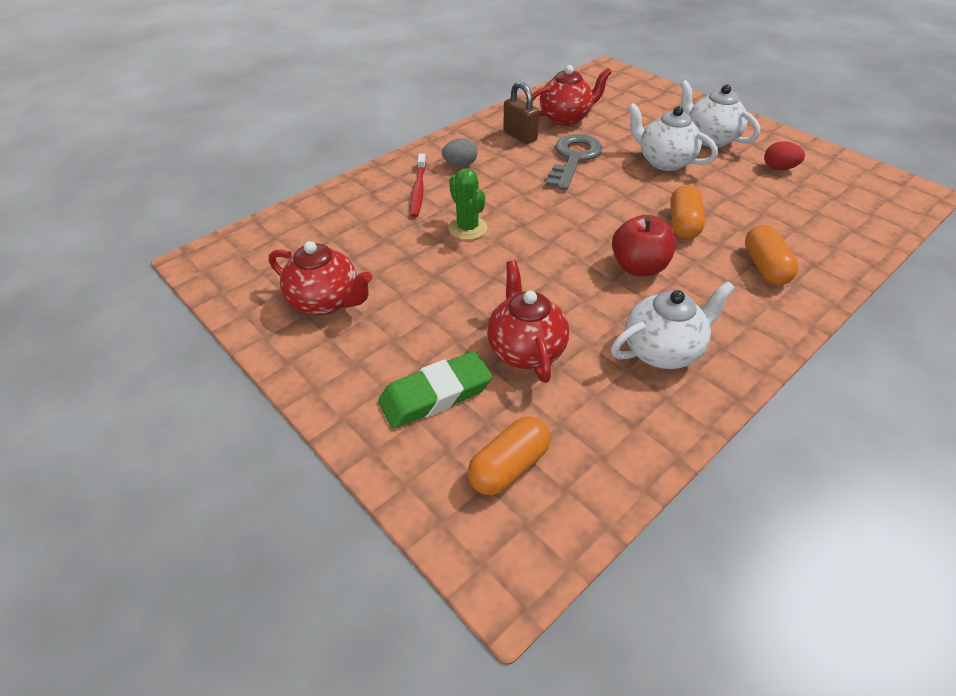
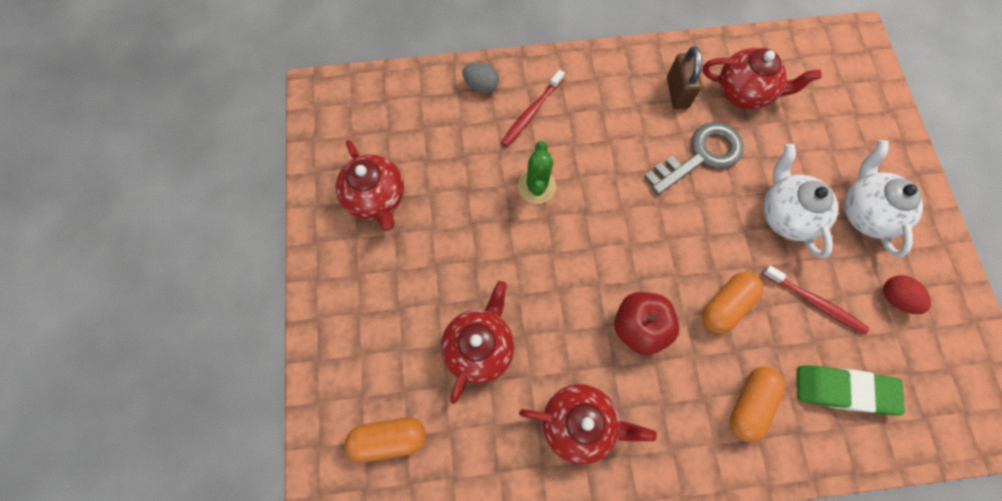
camera: 35 degrees right, 25 degrees up
green eraser [378,351,492,429] -> green eraser moved to [797,366,905,416]
grey egg [442,138,478,167] -> grey egg moved to [462,62,499,93]
white teapot [611,281,735,369] -> red teapot [519,384,657,465]
none -> red toothbrush [762,265,869,335]

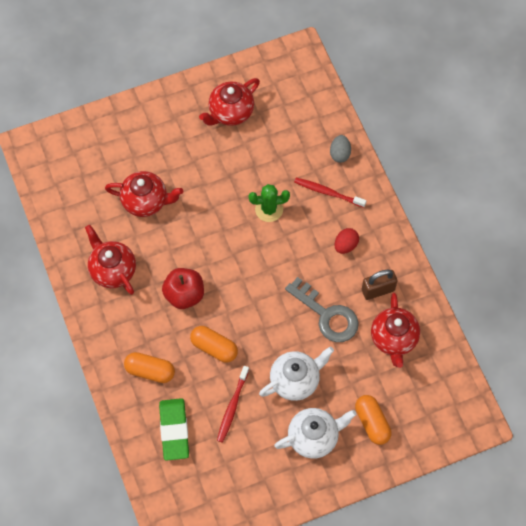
camera: 75 degrees right, 5 degrees down
orange capsule [345,417,426,462] -> orange capsule moved to [355,395,392,445]
red teapot [519,384,657,465] -> red teapot turned 150 degrees clockwise [85,225,136,295]
red egg [883,275,931,314] -> red egg moved to [334,228,359,254]

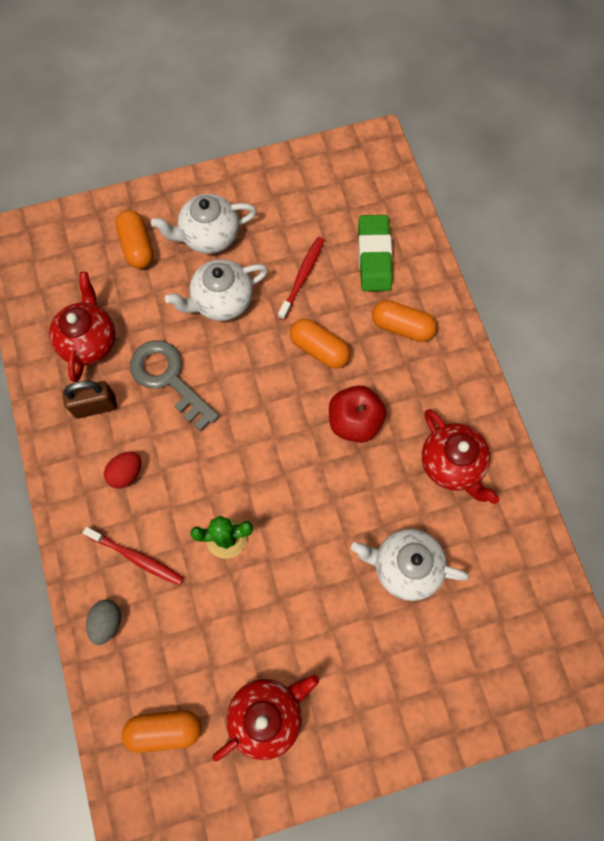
camera: 175 degrees left, 5 degrees up
red teapot [105,171,183,217] -> white teapot [351,529,469,601]
none -> orange capsule [122,710,201,753]

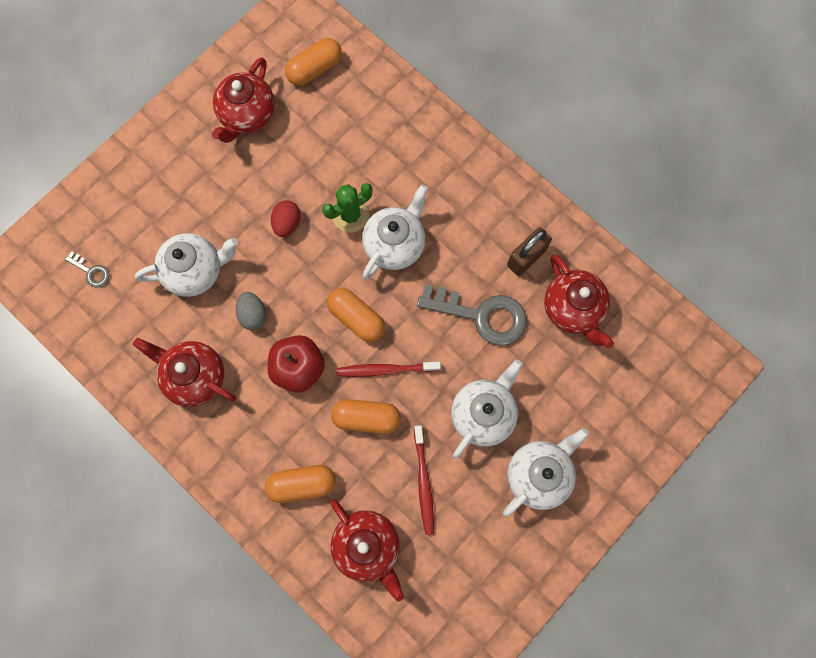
camera: 150 degrees right, 5 degrees up
red toothbrush [83,527,184,586] -> red toothbrush moved to [336,362,441,377]
grey egg [86,600,121,645] -> grey egg moved to [236,292,267,330]
red egg [104,452,141,489] -> red egg moved to [271,200,301,237]
orange capsule [115,210,154,269] -> orange capsule moved to [327,288,385,342]
green eraser [358,215,392,291] -> red teapot [330,499,404,602]
none -> grey key [65,251,110,288]
none -> white teapot [362,185,428,280]

